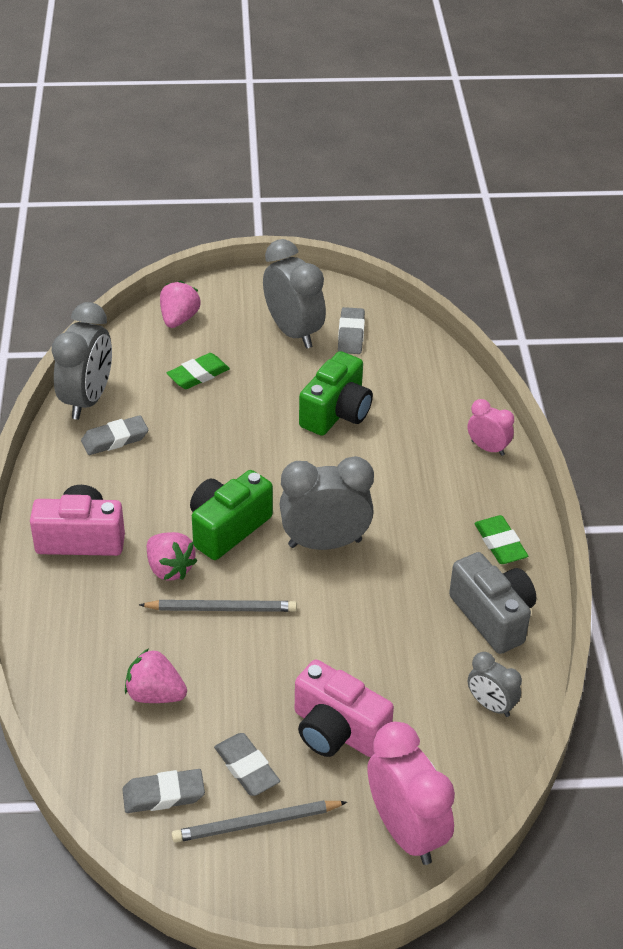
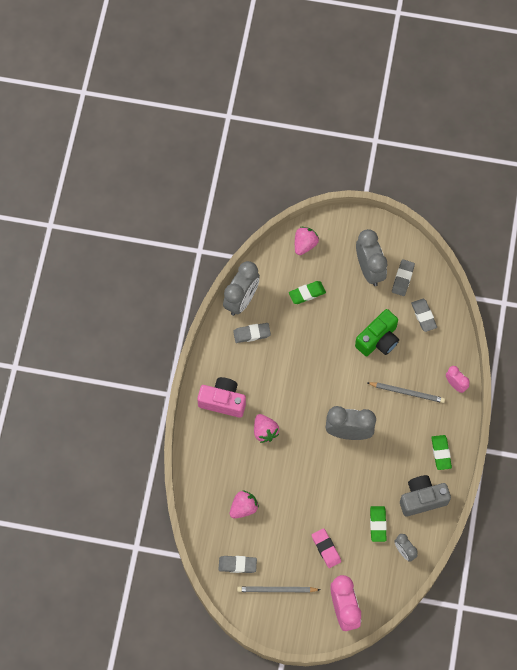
camera: 15 degrees right, 25 degrees up
pink strawberry [125,648,187,703] -> pink strawberry turned 105 degrees clockwise [230,490,259,519]
grey pencil [139,600,297,612] -> grey pencil moved to [367,382,445,403]
green camera [190,470,273,560] -> none
grey eraser [214,733,280,796] -> grey eraser moved to [411,299,437,332]
pink camera [295,659,394,757] -> pink eraser [312,528,341,568]
grey camera [449,552,536,654] -> grey camera turned 90 degrees counterclockwise [400,475,451,517]
none -> green eraser [370,506,387,542]

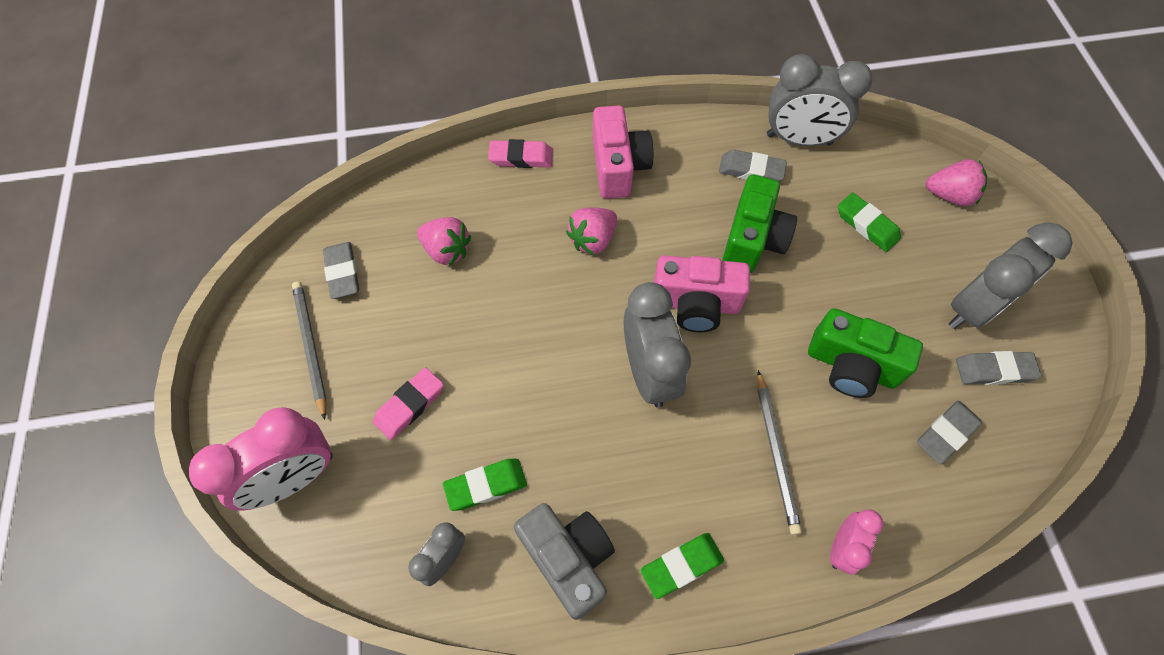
camera: 70 degrees right, 5 degrees down
grey eraser [233,323,271,343] -> grey eraser turned 45 degrees counterclockwise [719,150,787,181]
none -> pink eraser [488,139,553,168]
none -> pink camera [654,255,750,332]
none -> green camera [722,174,797,273]

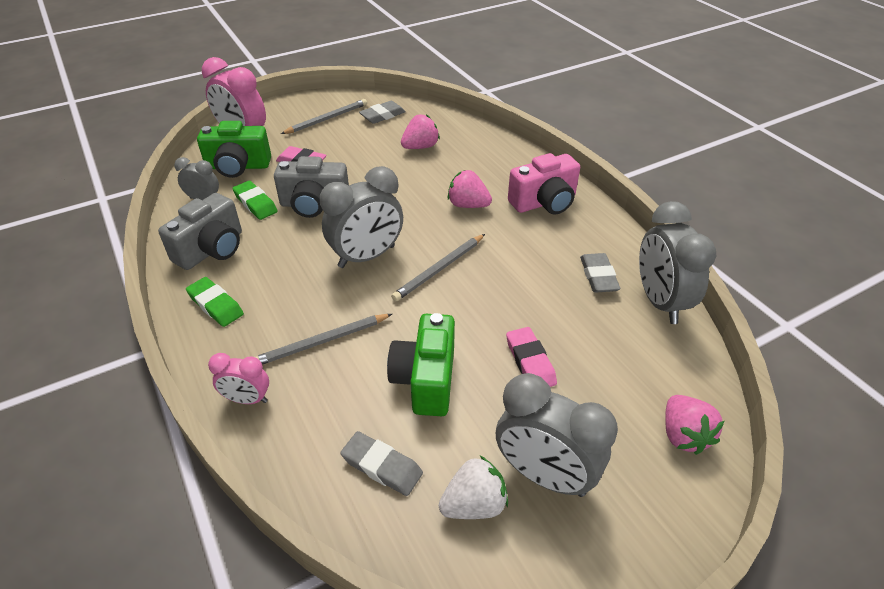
camera: 70 degrees right, 20 degrees down
pink strawberry [417,217,471,266] -> pink strawberry turned 135 degrees counterclockwise [401,114,440,149]
pink eraser [488,139,553,168] -> pink eraser moved to [506,327,557,387]
pink camera [654,255,750,332] -> grey pencil [391,234,485,302]
green camera [722,174,797,273] -> green camera moved to [197,121,271,178]
green eraser [838,193,901,252] -> none
grey eraser [956,351,1042,385] -> white strawberry [439,456,508,519]
none -> grey camera [274,156,349,218]

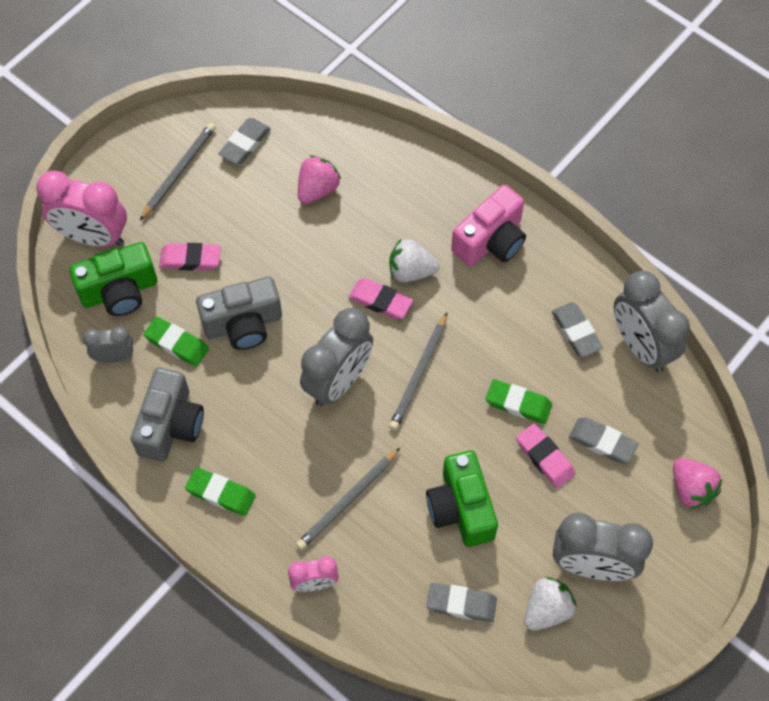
camera: 20 degrees left, 20 degrees up
pink strawberry [448,170,492,208] -> white strawberry [389,239,440,282]
none -> pink eraser [349,278,413,320]
none -> green eraser [486,379,552,424]
none -> grey eraser [569,418,639,463]

